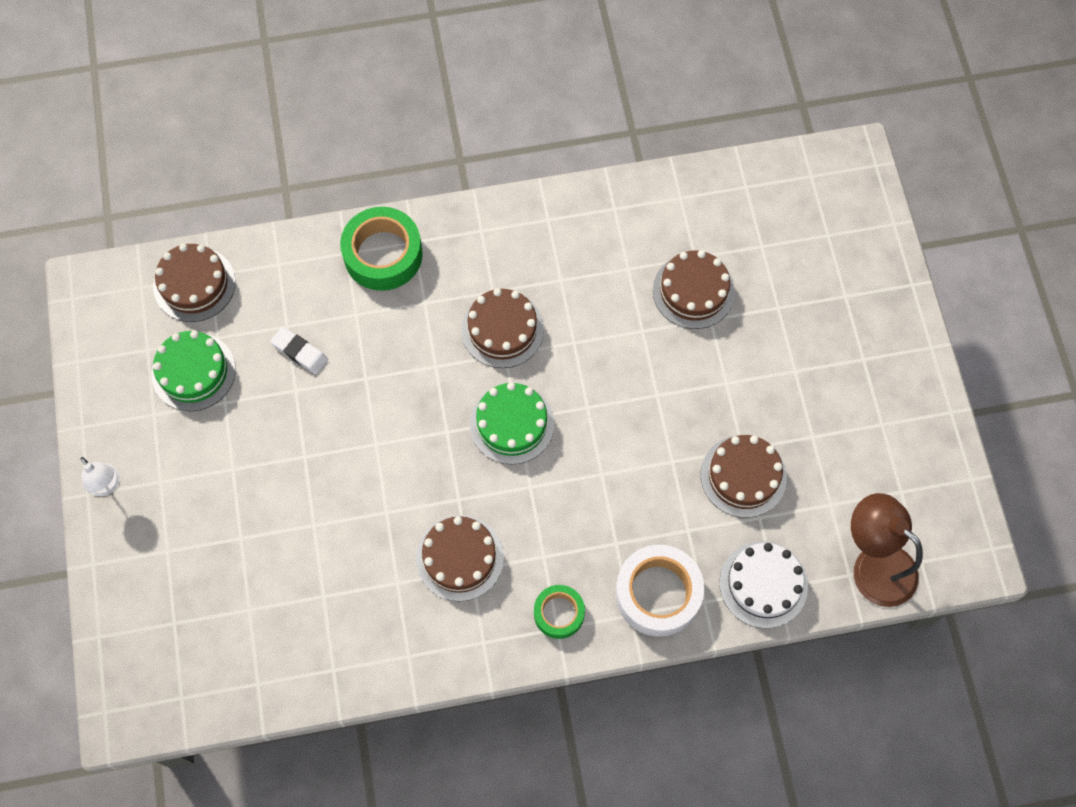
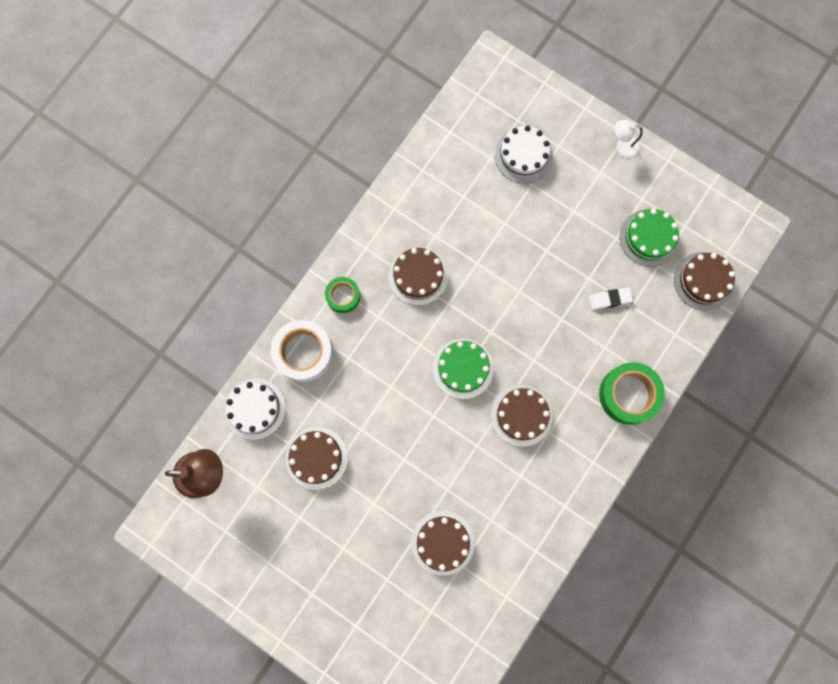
camera: 135 degrees right, 10 degrees up
none -> white cake [495,126,553,183]

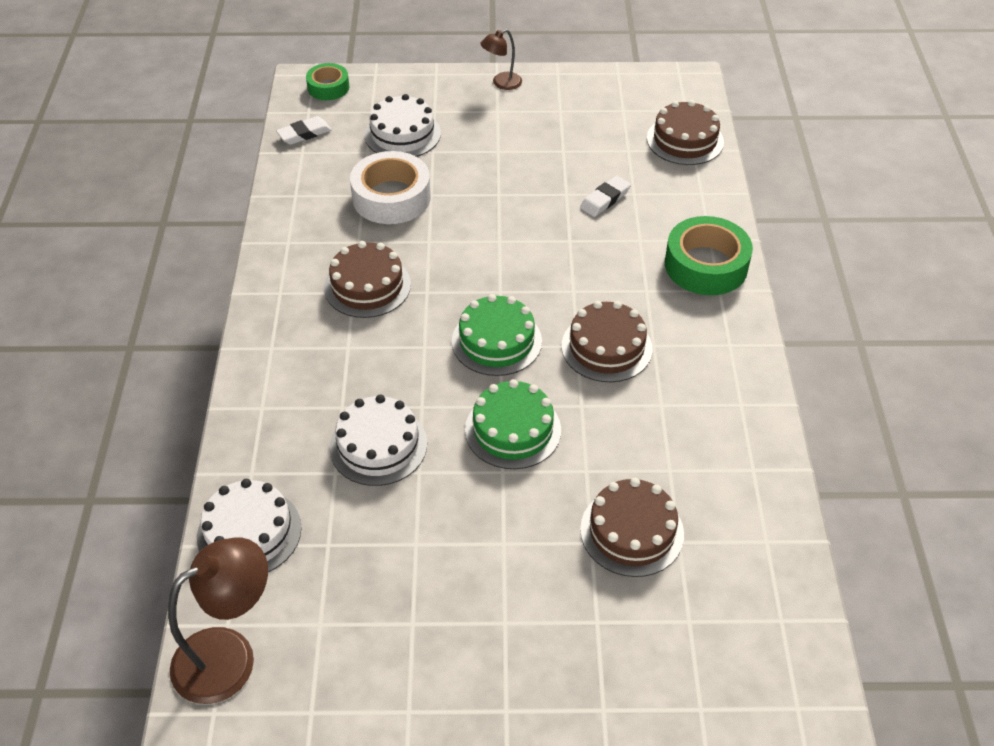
camera: 35 degrees left, 30 degrees down
white tape [271,320,333,382] -> white tape moved to [350,151,431,224]
brown cake [286,427,348,490] -> none
green tape [325,277,360,313] -> green tape moved to [306,63,349,100]
white lamp [614,120,643,158] -> brown lamp [480,29,522,90]
green cake [620,209,679,267] -> green cake moved to [465,379,561,469]
none -> white eraser [276,116,332,145]
none -> white cake [329,395,427,486]

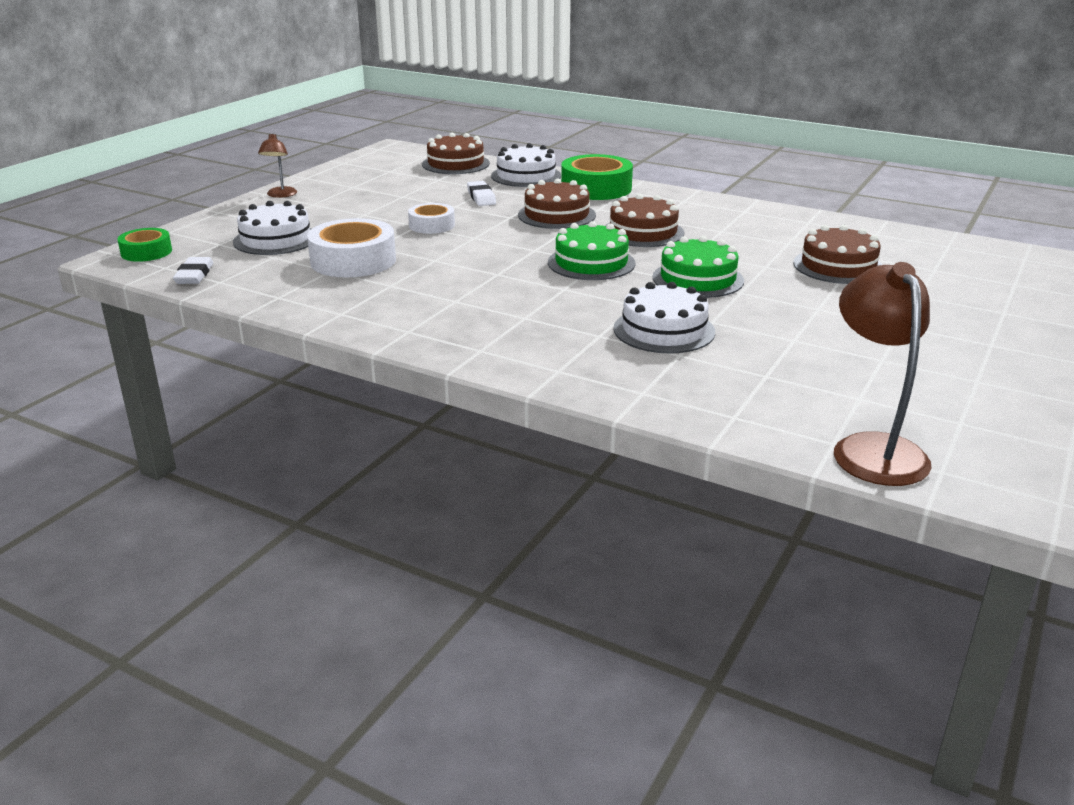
camera: 60 degrees left, 20 degrees down
white cake [197,479,302,572] -> white cake moved to [491,143,561,187]
brown cake [324,241,411,318] -> brown cake moved to [518,178,596,229]
none -> white tape [408,203,455,234]

